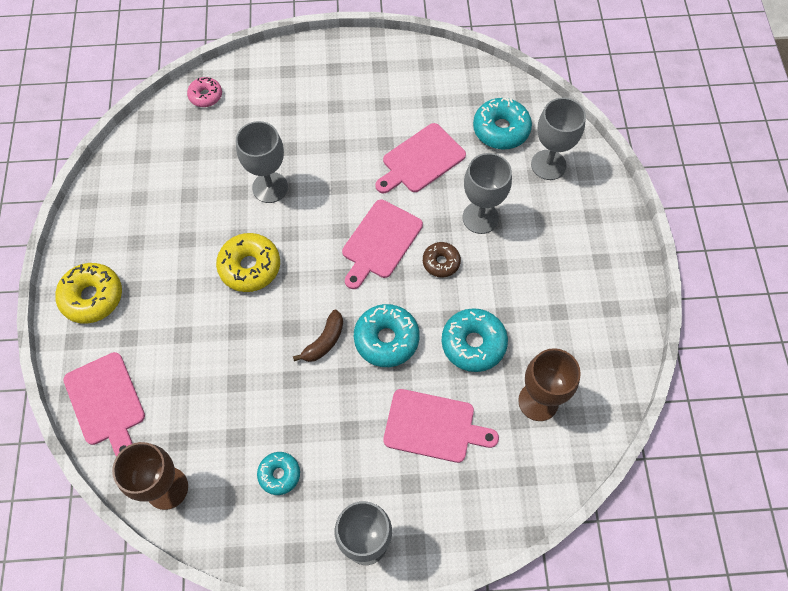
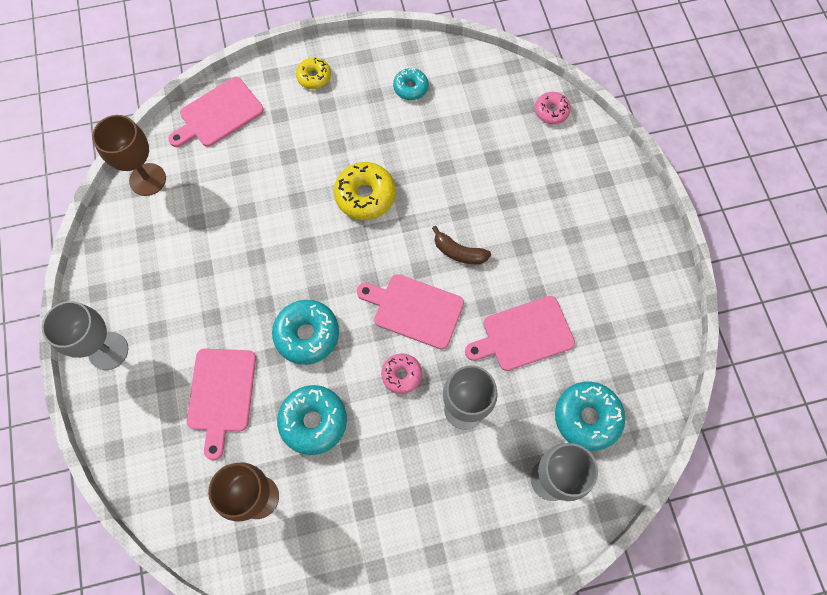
camera: 80 degrees right, 5 degrees up
yellow donut [55,263,122,324] -> yellow donut [296,57,331,89], size x0.61
grey goblet [236,121,288,203] -> none
turquoise donut [257,452,300,495] -> turquoise donut moved to [393,68,428,100]
brown banana [293,310,343,362] -> brown banana moved to [432,226,491,264]
pink cutting board [375,123,466,193] -> pink cutting board turned 60 degrees counterclockwise [465,296,575,371]
brown donut [423,242,461,277] -> pink donut [381,353,422,394]

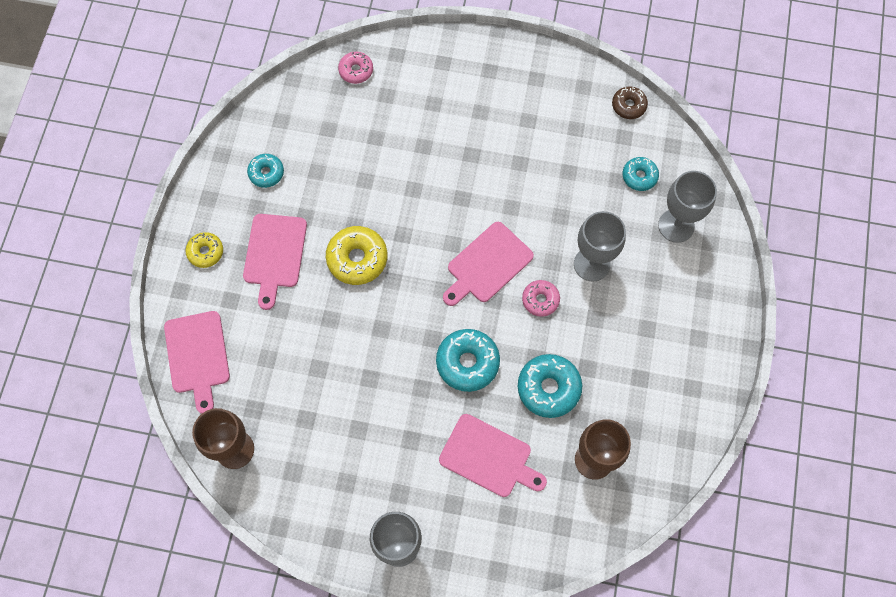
camera: 65 degrees left, 0 degrees up
brown banana [432,226,491,264] -> none
pink cutting board [465,296,575,371] -> pink cutting board moved to [243,214,307,310]
turquoise donut [555,382,625,451] -> turquoise donut [622,157,659,191], size x0.61
none -> brown donut [612,87,648,119]

